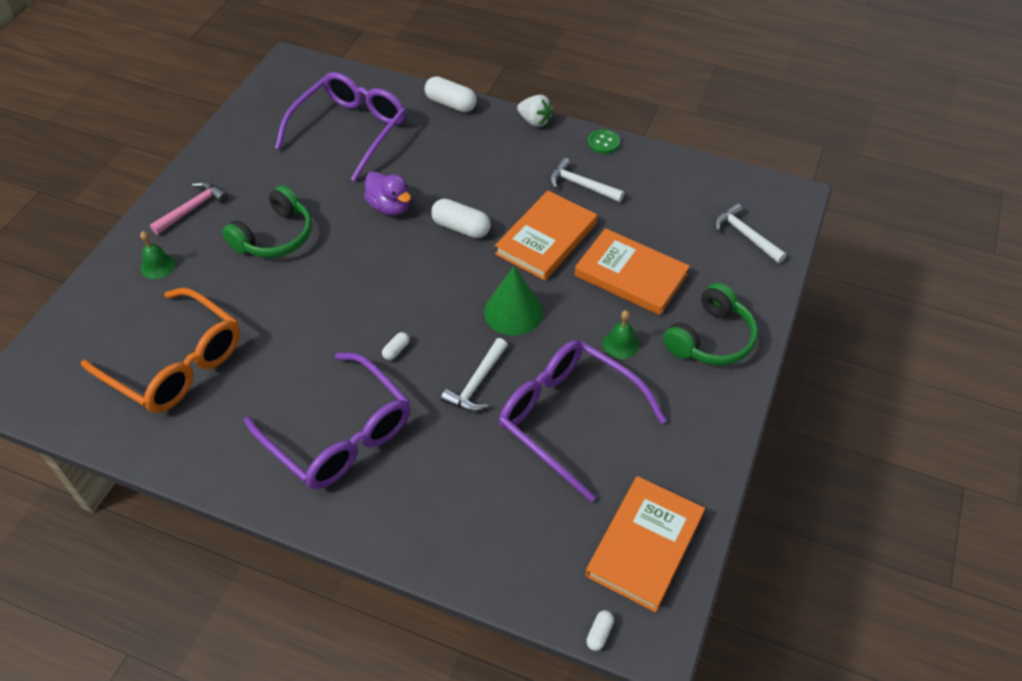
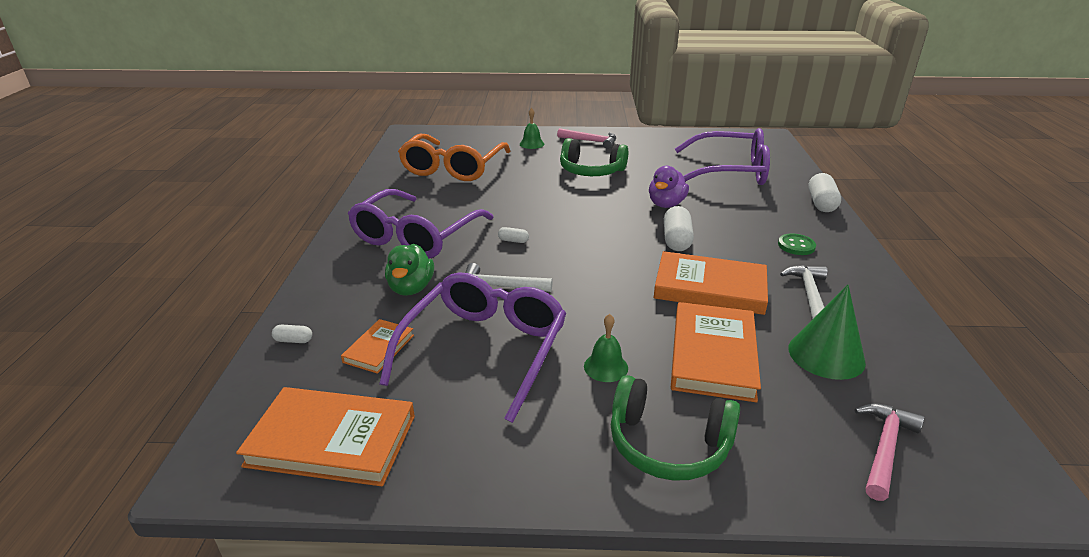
camera: 70 degrees right, 20 degrees down
green cone [484,266,543,336] -> green cone moved to [788,285,866,380]
white strawberry [517,94,553,127] -> none
white capsule [586,610,614,651] -> white capsule moved to [272,325,312,343]
green button [588,129,620,154] -> green button moved to [778,233,816,255]
white hammer [714,203,787,263] -> pink hammer [854,403,924,501]
none -> orange book [341,319,414,374]
none -> green duck [385,244,434,296]

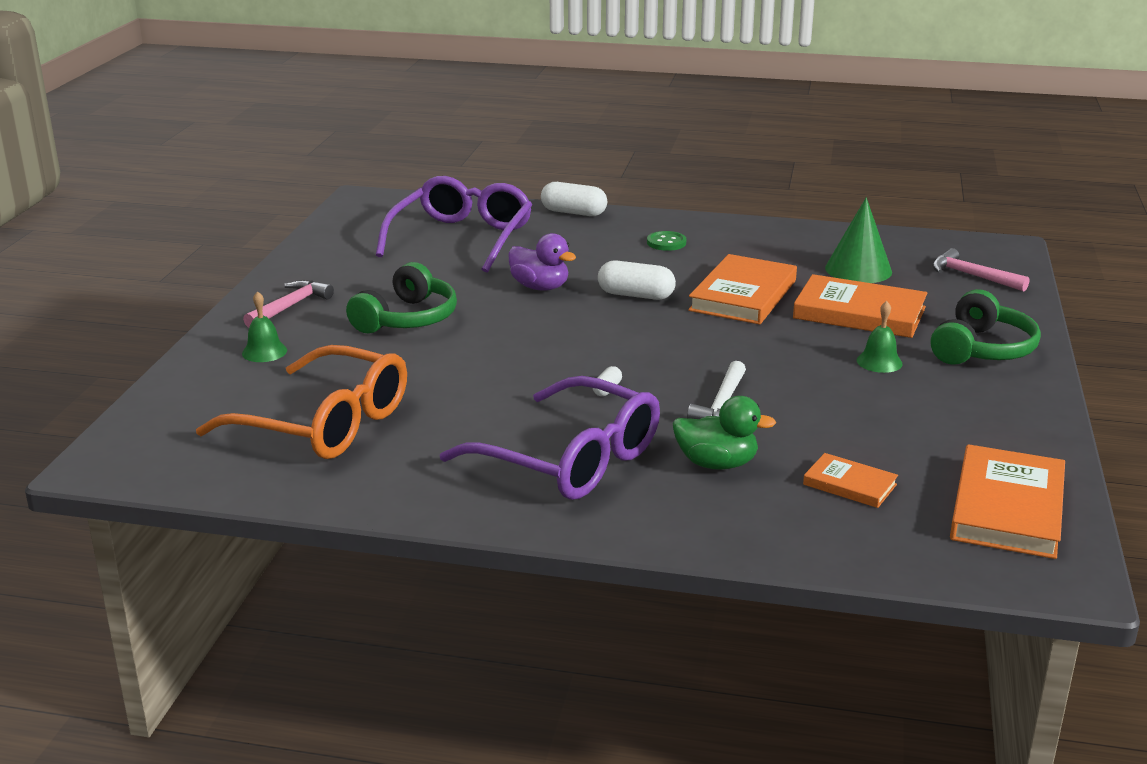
camera: 80 degrees left, 5 degrees down
white capsule [272,325,312,343] -> none
purple glasses [379,272,566,423] -> none
white hammer [780,265,828,319] -> none

